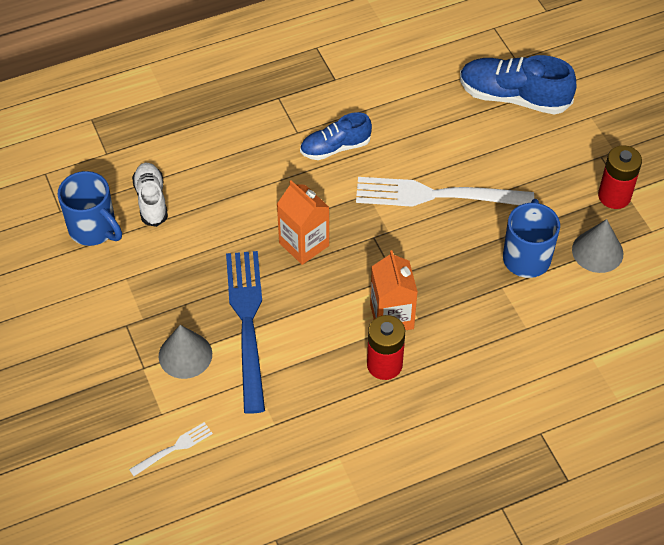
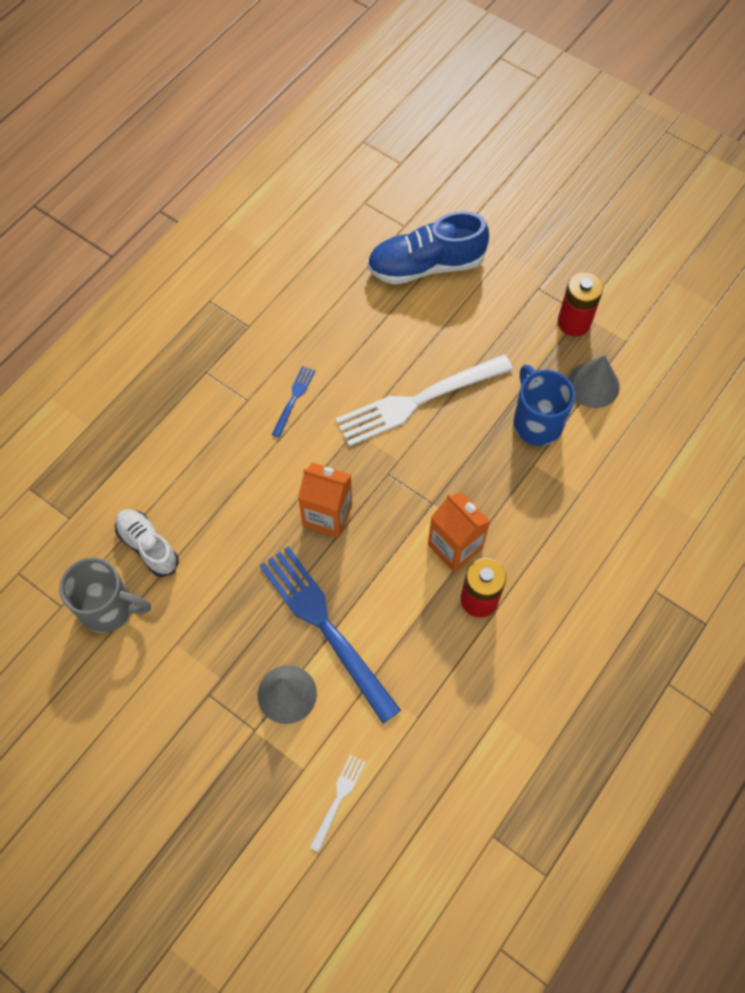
camera: 30 degrees left, 10 degrees up
blue mug [58,171,122,246] -> grey mug [59,557,151,633]
blue shoe [300,112,372,160] -> blue fork [271,366,315,437]

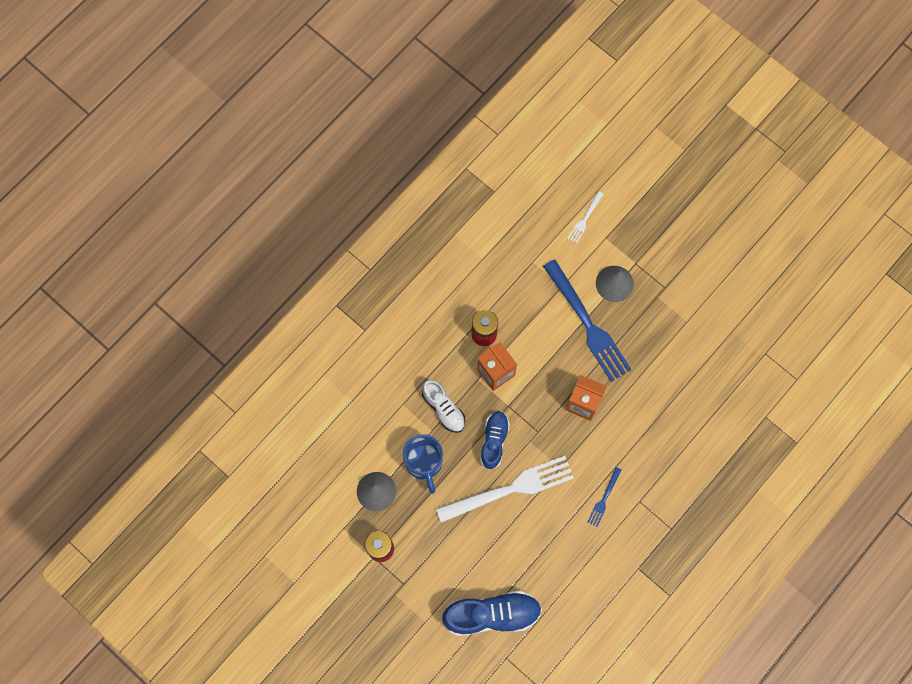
camera: 175 degrees left, 10 degrees up
grey mug [59,557,151,633] -> none
white shoe [115,509,179,577] -> white shoe moved to [422,380,465,433]
none -> blue shoe [480,411,510,470]

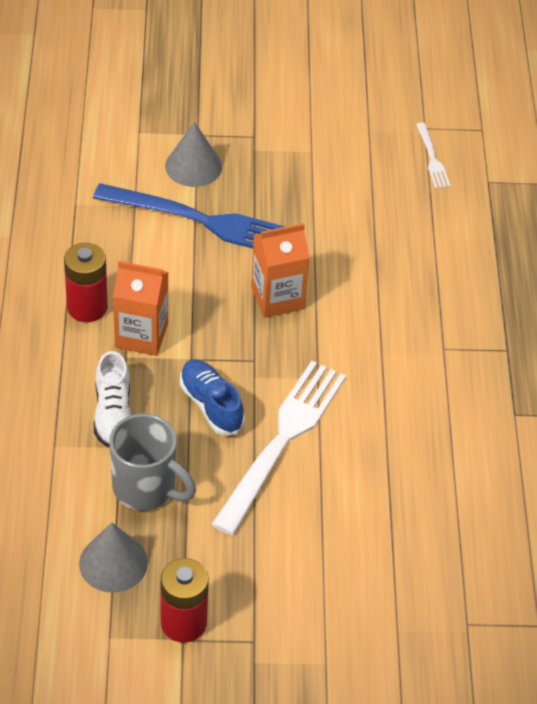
camera: 45 degrees left, 25 degrees down
blue mug [403,434,443,494] -> grey mug [109,414,196,511]
white shoe [422,380,465,433] -> white shoe turned 75 degrees clockwise [94,351,131,448]
blue shoe [442,591,542,636] -> none
white fork [568,191,604,244] -> white fork moved to [416,122,451,188]
blue fork [587,467,622,527] -> none

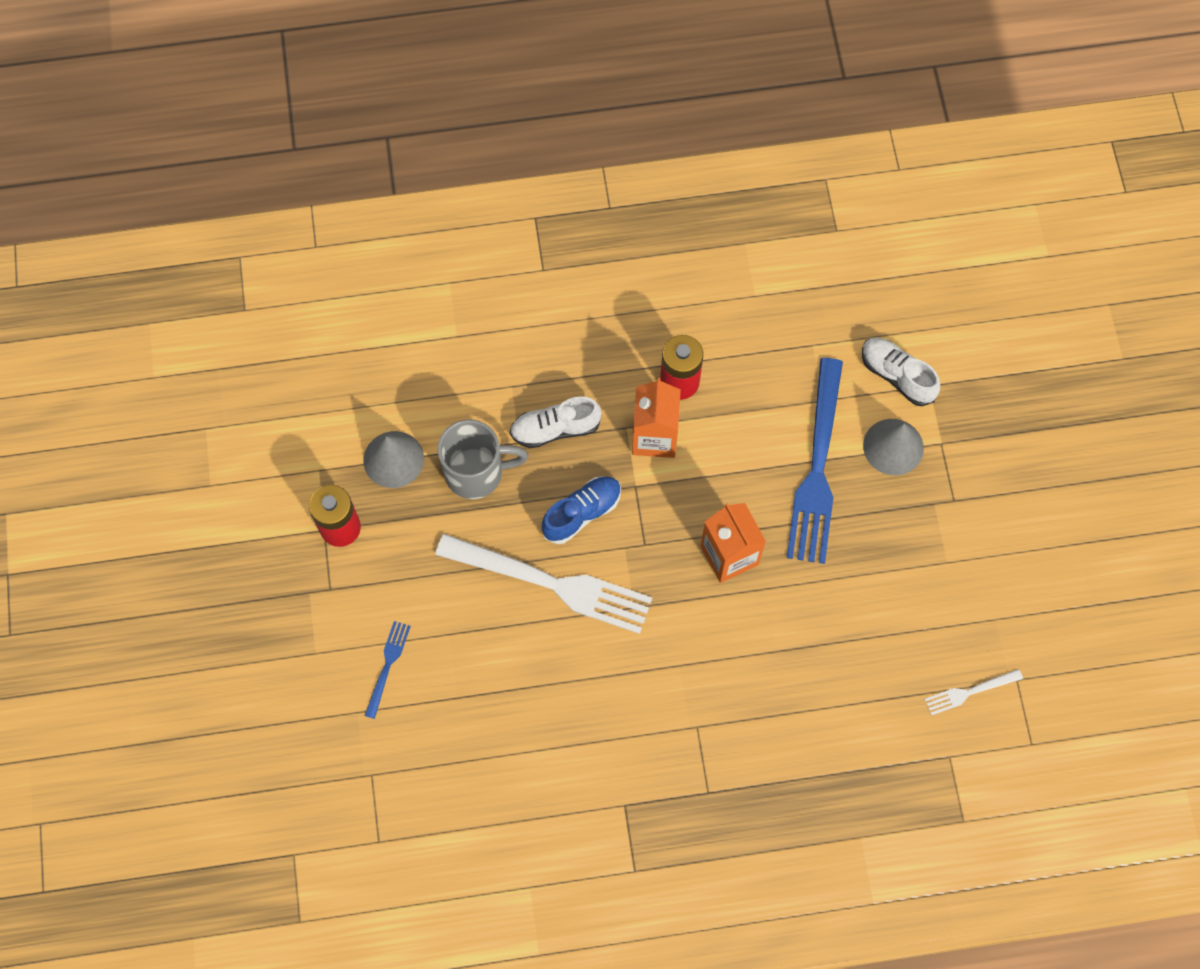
camera: 85 degrees right, 20 degrees up
grey mug [109,414,196,511] -> grey mug turned 120 degrees counterclockwise [438,419,528,499]
none -> blue fork [364,621,411,719]
none -> white shoe [862,337,940,406]

